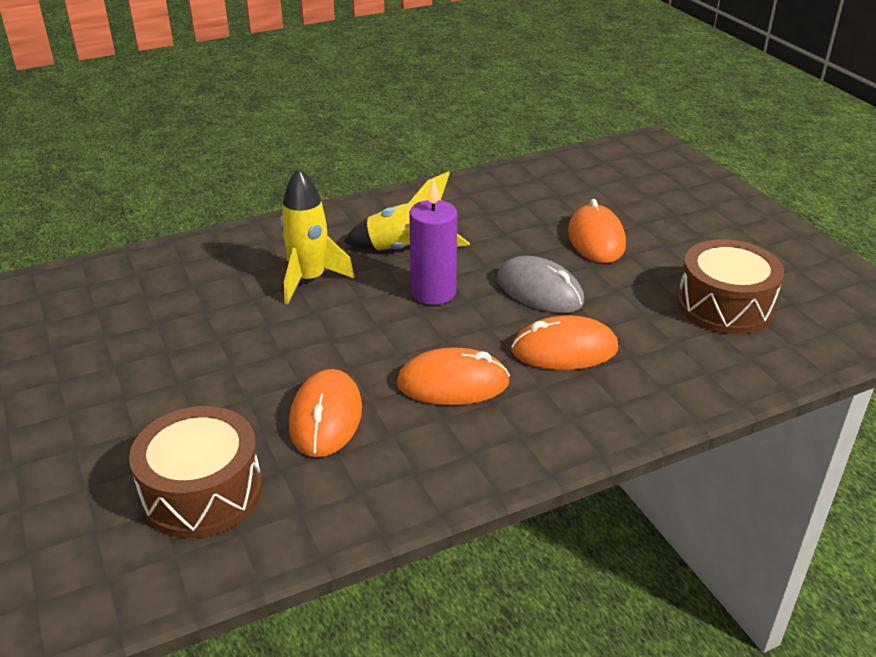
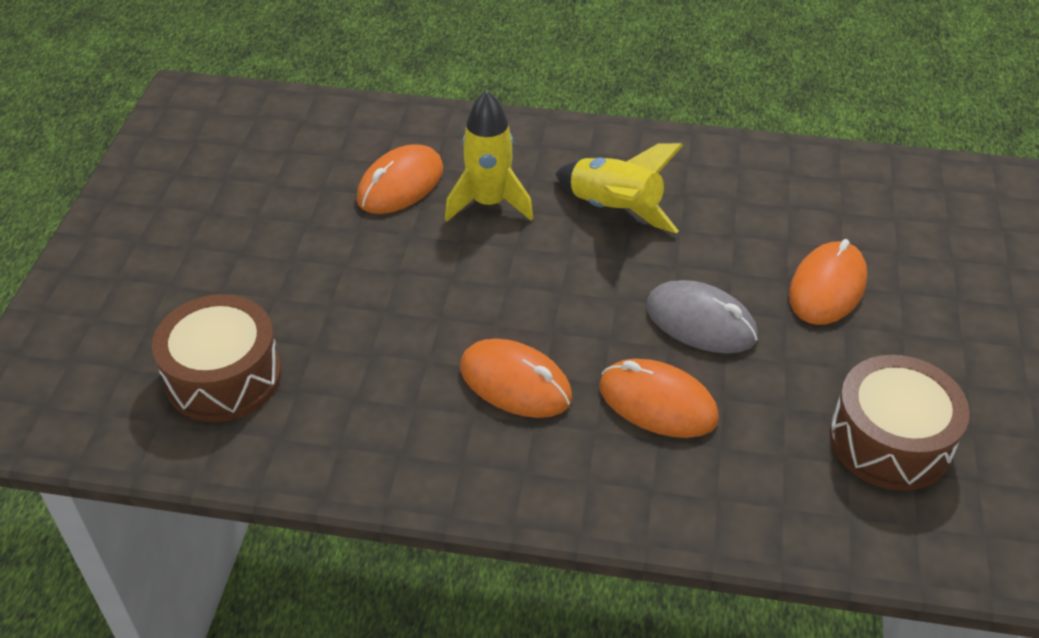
camera: 35 degrees right, 10 degrees up
orange mouse [289,369,362,457] -> orange mouse moved to [357,144,443,214]
purple candle [409,178,457,305] -> none
grey mouse [497,256,584,313] -> grey mouse turned 45 degrees counterclockwise [646,280,758,354]

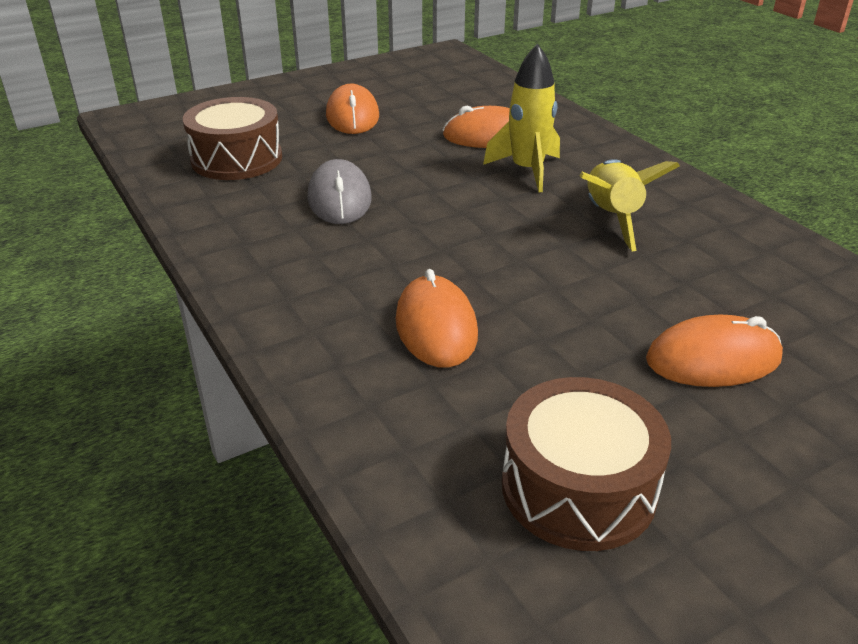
camera: 50 degrees right, 10 degrees down
orange mouse [460,339,572,418] -> orange mouse moved to [326,84,379,134]
grey mouse [646,280,758,354] -> grey mouse moved to [308,159,372,224]

